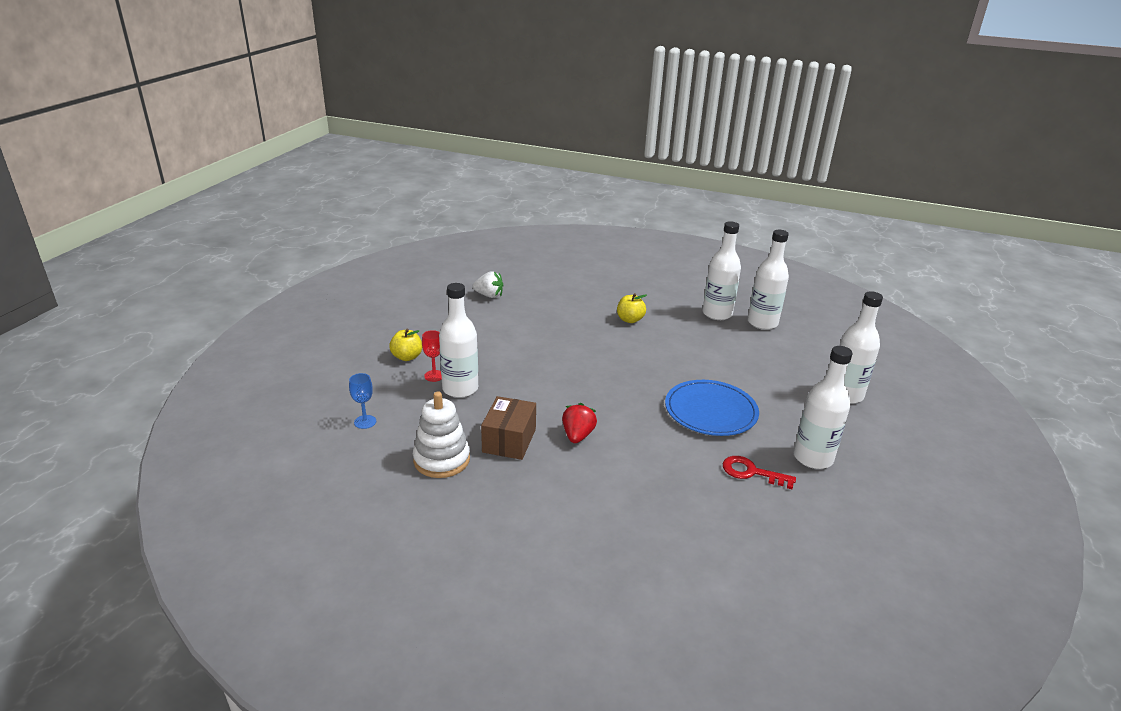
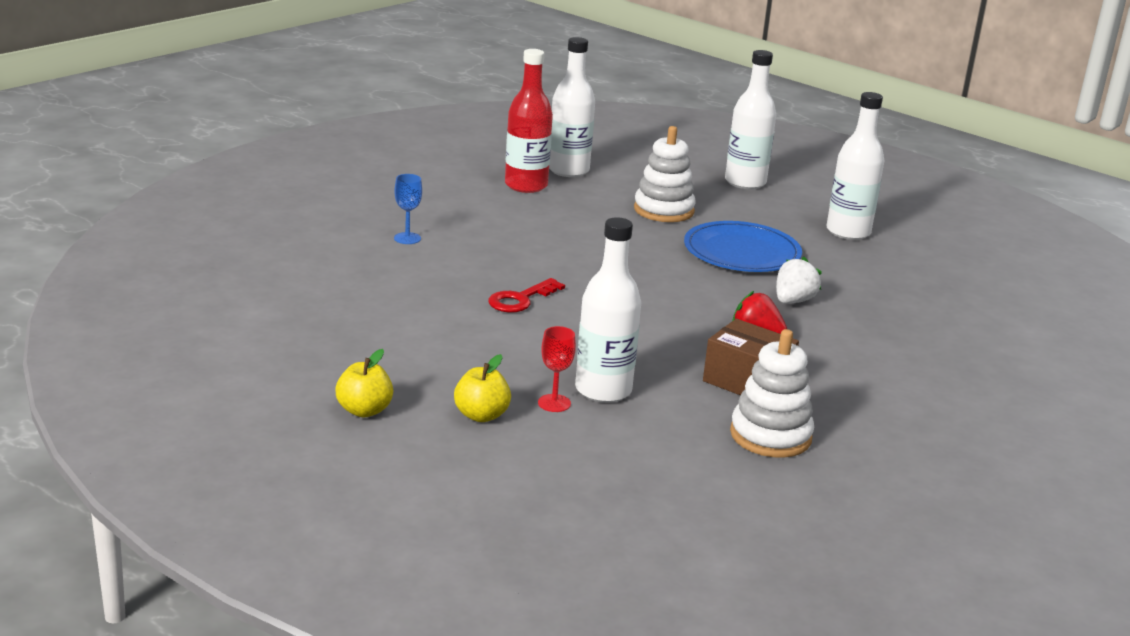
camera: 70 degrees left, 5 degrees down
blue goblet [349,373,376,429] -> blue goblet moved to [394,174,422,244]
white strawberry [473,271,503,298] -> white strawberry moved to [776,257,822,304]
yellow apple [617,293,647,323] -> yellow apple moved to [335,349,393,417]
white bottle [702,221,741,320] -> red bottle [505,49,553,193]
red key [723,456,796,489] -> red key moved to [488,278,565,313]
none -> white stacking toy [634,126,696,222]

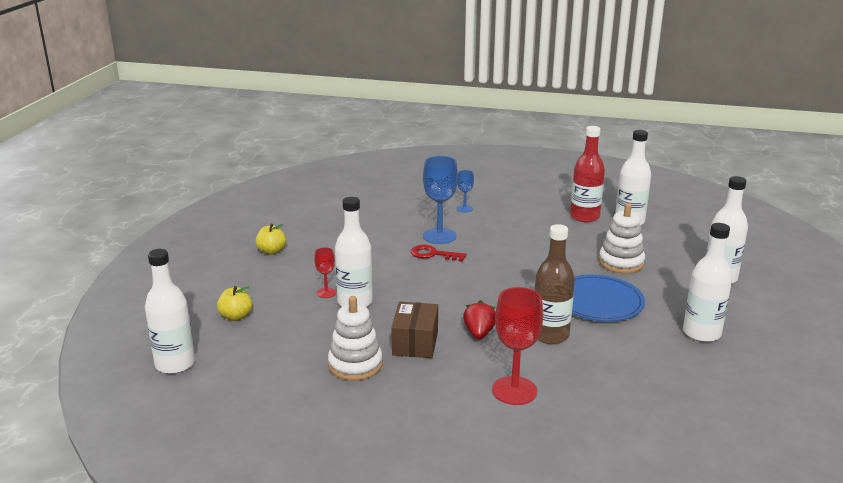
camera: 65 degrees right, 0 degrees up
yellow apple [454,354,511,422] -> yellow apple moved to [217,286,252,321]
white strawberry [776,257,822,304] -> brown bottle [534,224,575,344]
none -> white bottle [145,249,195,374]
none -> blue goblet [423,156,458,244]
none -> red goblet [492,287,543,405]

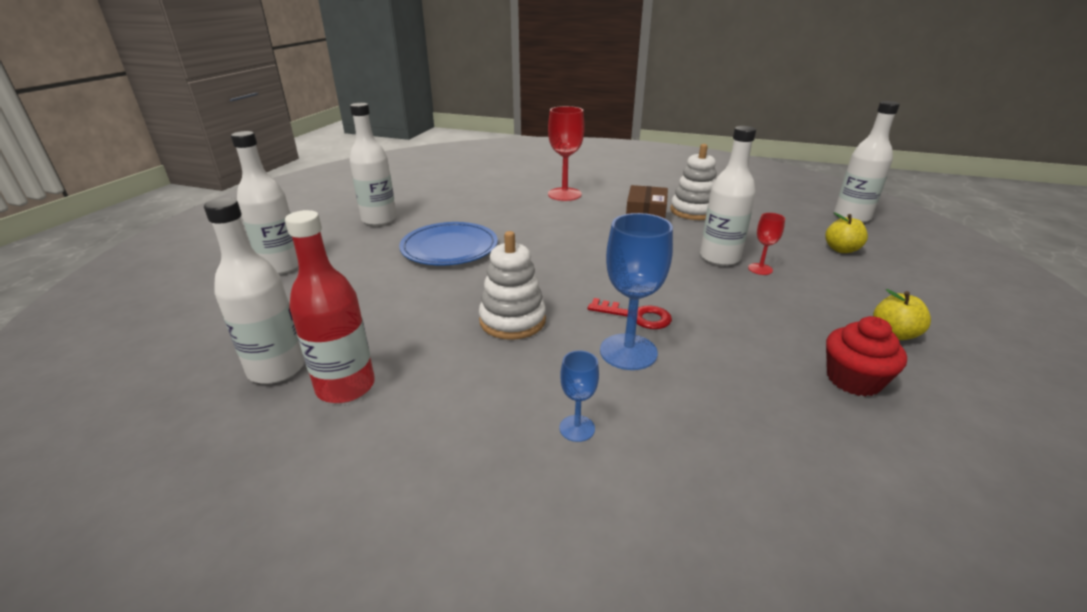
camera: 175 degrees left, 5 degrees up
red strawberry [463,300,496,339] -> none
brown bottle [534,224,575,344] -> none
white stacking toy [599,203,645,273] -> white stacking toy moved to [479,231,546,340]
none -> red cupcake [826,316,907,397]

